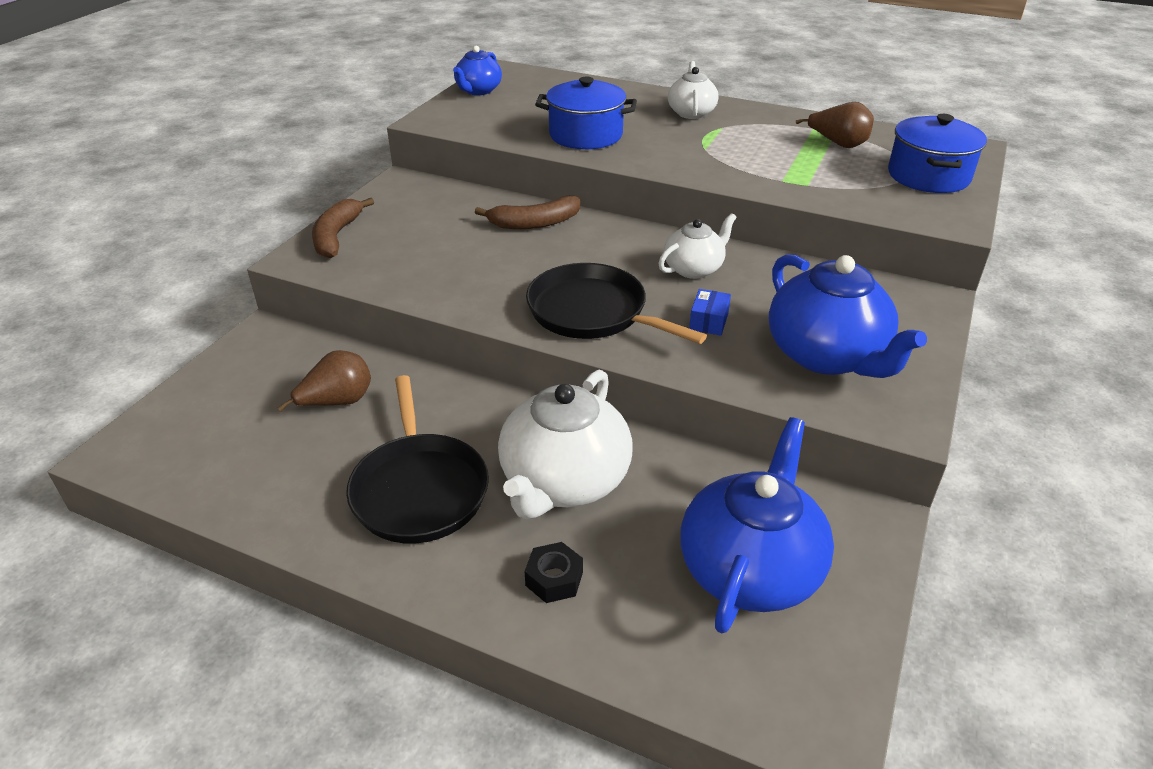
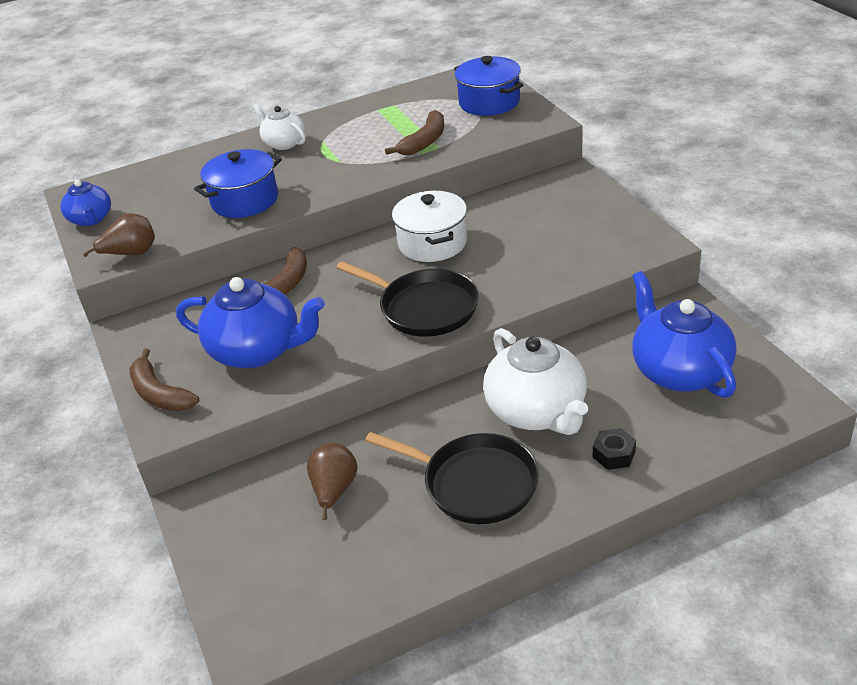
camera: 45 degrees left, 0 degrees up
black pan [526,263,707,344] -> black pan turned 135 degrees counterclockwise [336,261,479,337]
white teapot [658,213,737,279] -> white pot [392,191,467,262]
blue box [689,289,731,336] -> none
blue teapot [769,254,927,378] -> blue teapot moved to [176,277,325,368]
brown pear [796,102,874,148] -> brown pear moved to [83,213,155,257]
none -> brown banana [385,110,444,155]

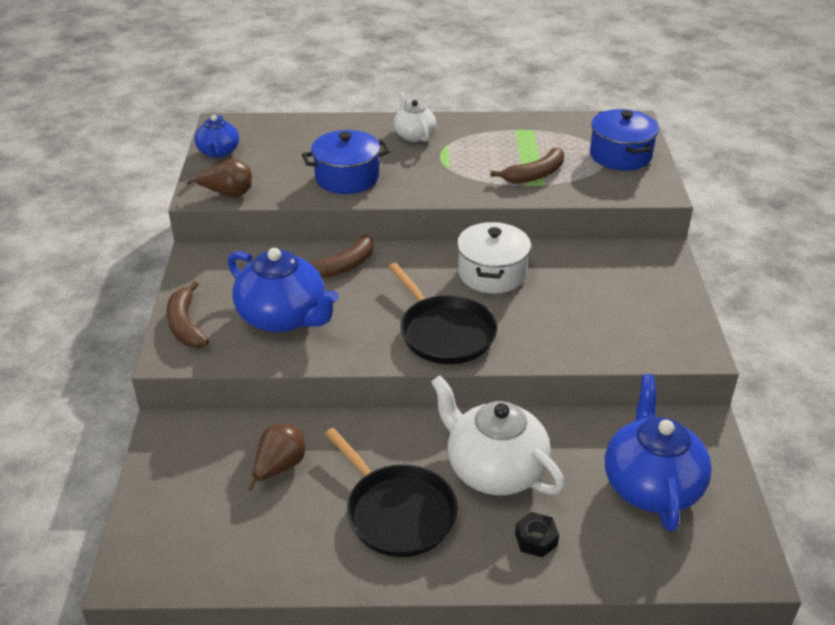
camera: 20 degrees right, 0 degrees up
white teapot [483,328,588,435] -> white teapot turned 135 degrees clockwise [431,375,565,495]

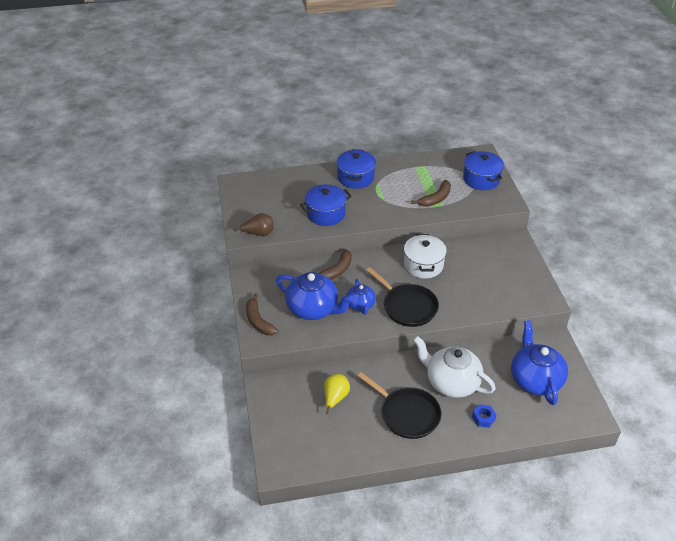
camera: 10 degrees left, 5 degrees up
blue teapot [195,115,239,158] -> blue teapot moved to [346,279,376,315]
brown pear [248,423,305,490] -> yellow pear [324,374,350,414]
white teapot [393,91,436,142] -> blue pot [336,149,376,189]
black nut [515,512,559,558] -> blue nut [472,404,496,428]

